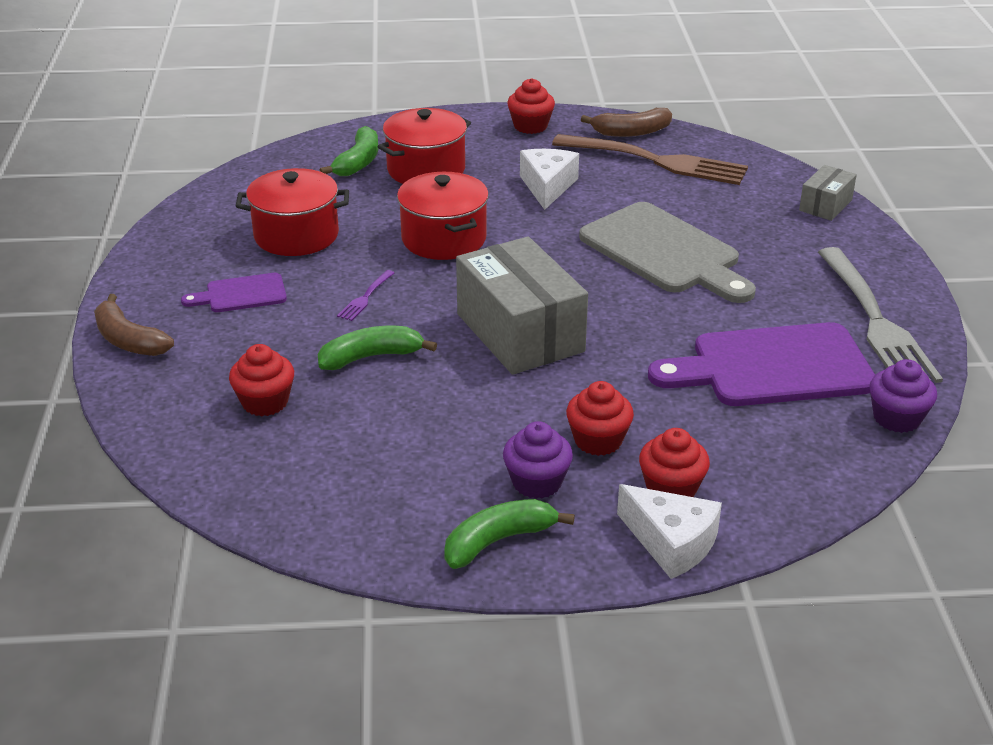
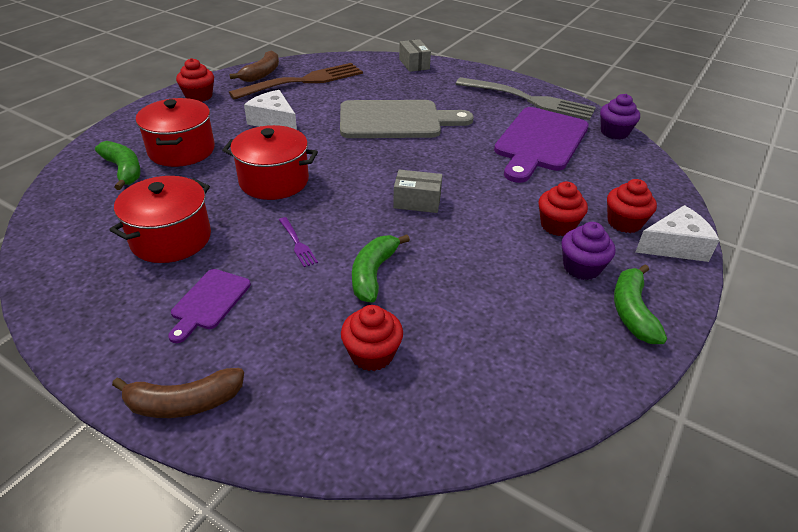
camera: 55 degrees left, 5 degrees up
grey box [456,236,588,375] -> grey box [393,170,442,213], size x0.49

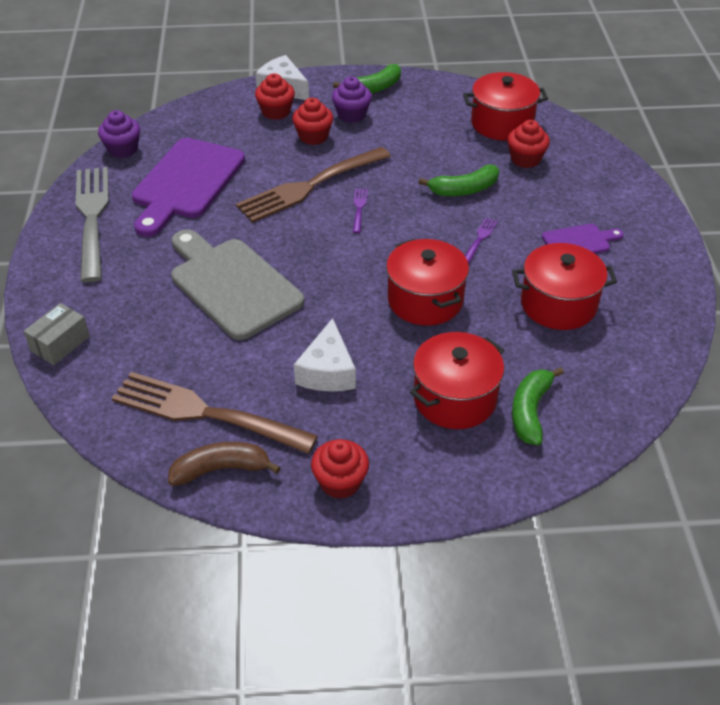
camera: 125 degrees left, 5 degrees up
brown banana [112,368,244,418] -> none
grey box [393,170,442,213] -> purple fork [353,188,368,233]
purple cutting board [494,107,589,183] -> purple cutting board turned 120 degrees clockwise [132,138,245,237]
none -> brown fork [236,147,391,223]
none -> red pot [463,72,548,140]

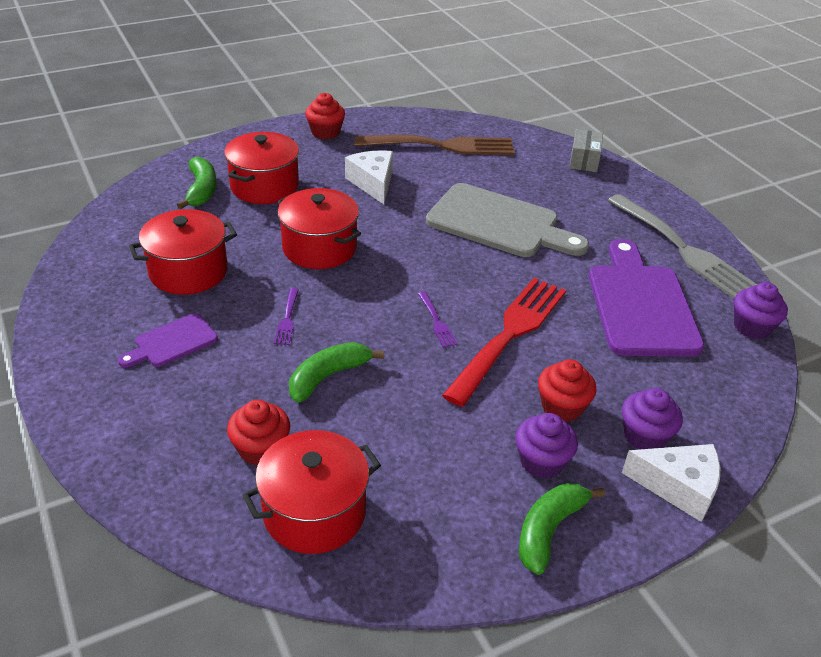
camera: 155 degrees right, 5 degrees down
brown banana [168,442,281,486] -> none
brown fork [236,147,391,223] -> red fork [442,278,566,407]
red cupcake [255,73,295,120] -> purple cupcake [622,388,683,450]

